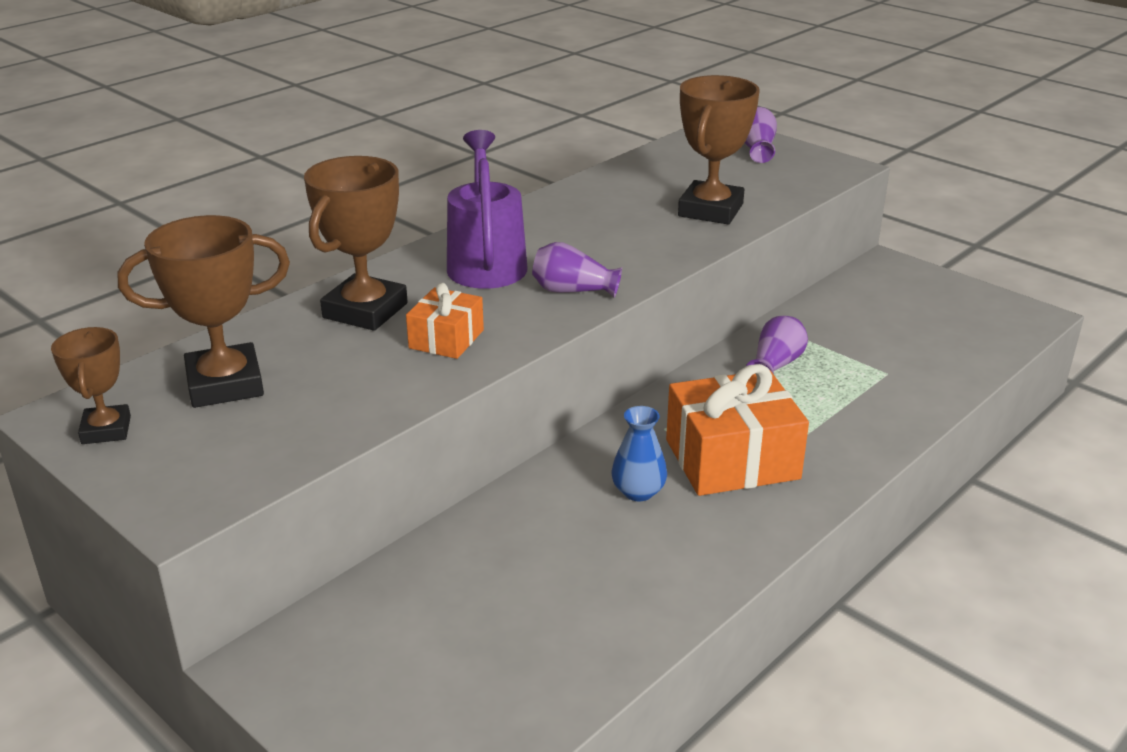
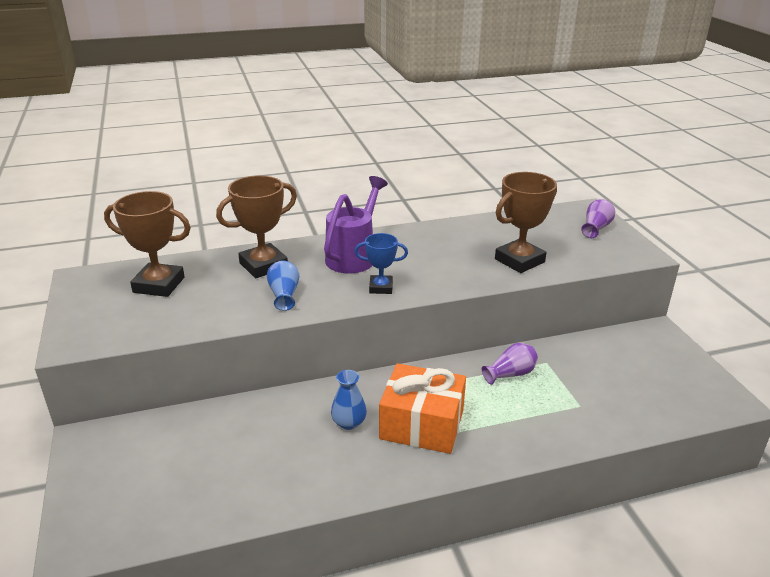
camera: 30 degrees right, 0 degrees up
brown trophy [51,327,131,444] -> none
orange gift [406,283,484,359] -> blue vase [267,260,299,311]
purple vase [532,242,622,298] -> blue trophy [355,233,408,294]

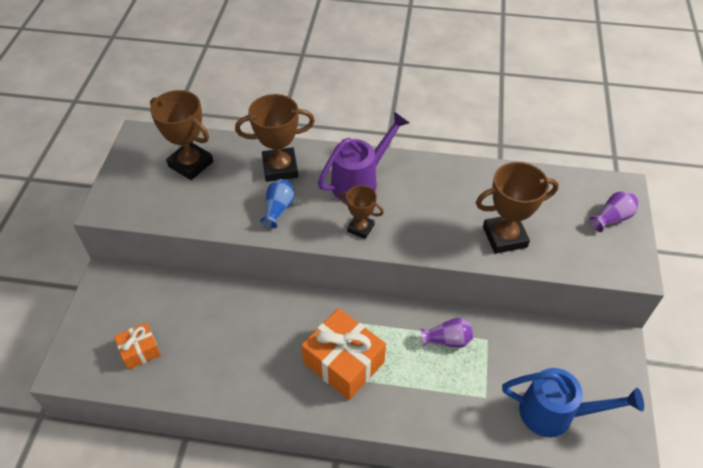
camera: 25 degrees right, 20 degrees up
blue vase [331,370,367,430] -> none
blue trophy [355,233,408,294] -> brown trophy [339,185,384,239]
none -> orange gift [114,322,161,370]
none -> blue watering can [502,368,644,437]

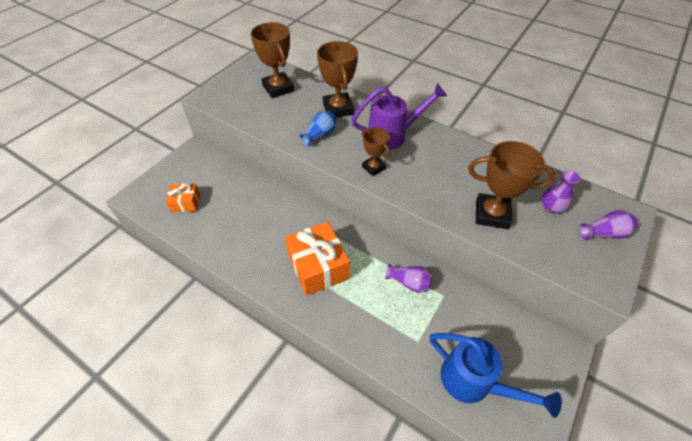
camera: 25 degrees right, 0 degrees up
brown trophy [235,94,315,182] -> brown trophy turned 60 degrees clockwise [317,41,358,118]
none -> purple vase [541,170,580,213]

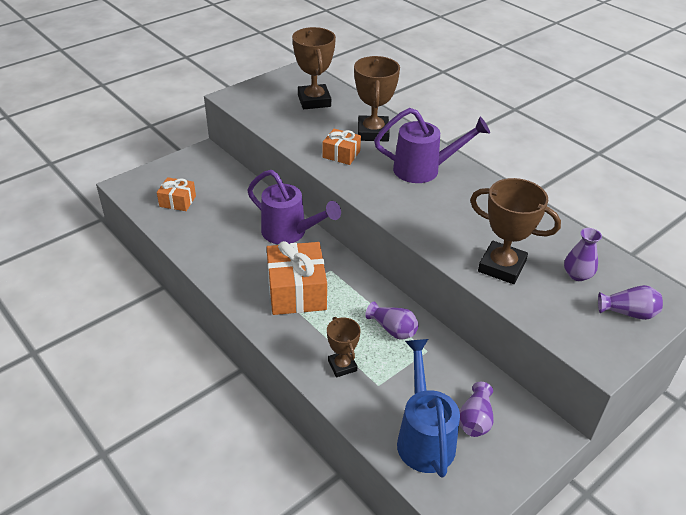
camera: 15 degrees right, 10 degrees down
blue vase [300,111,336,146] -> orange gift [323,129,361,165]
brown trophy [362,127,390,176] -> brown trophy moved to [327,317,361,377]
blue watering can [429,333,562,418] -> blue watering can turned 150 degrees counterclockwise [397,339,460,478]
none -> purple watering can [247,170,341,244]
none -> purple vase [459,382,494,437]

